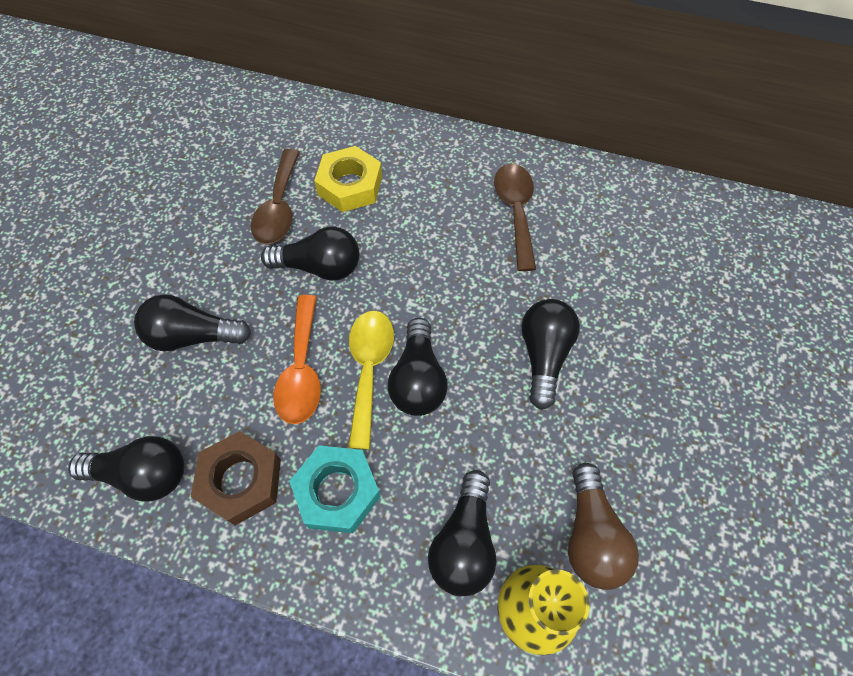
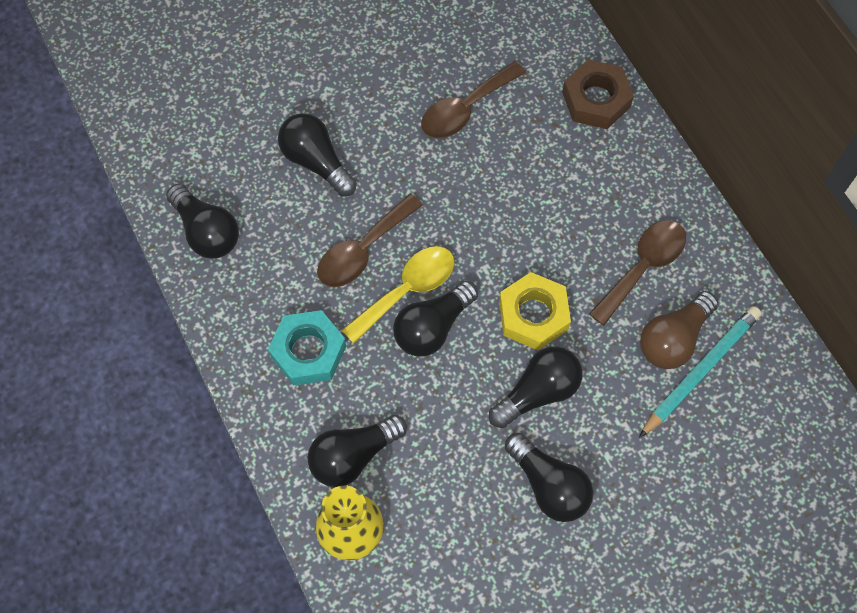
camera: 45 degrees right, 5 degrees up
brown nut [191,431,281,525] -> brown nut moved to [562,59,634,129]
black light bulb [261,227,359,281] -> black light bulb moved to [505,433,593,522]
orange spoon [273,295,321,424] -> brown spoon [317,194,423,287]
yellow nut [314,146,382,212] -> yellow nut moved to [499,272,571,350]
brown light bulb [568,463,639,590] -> brown light bulb moved to [640,291,718,369]
none -> turquoise pencil [639,306,762,438]

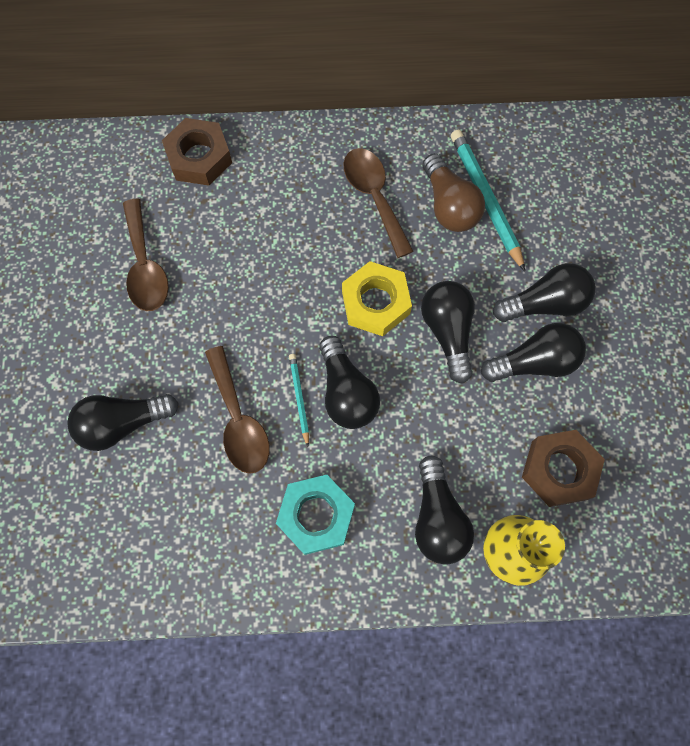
camera: 65 degrees left, 5 degrees up
black light bulb [166,184,239,259] -> black light bulb moved to [493,263,596,322]
yellow spoon [342,246,455,344] -> turquoise pencil [289,354,309,447]
none -> brown nut [522,430,605,507]

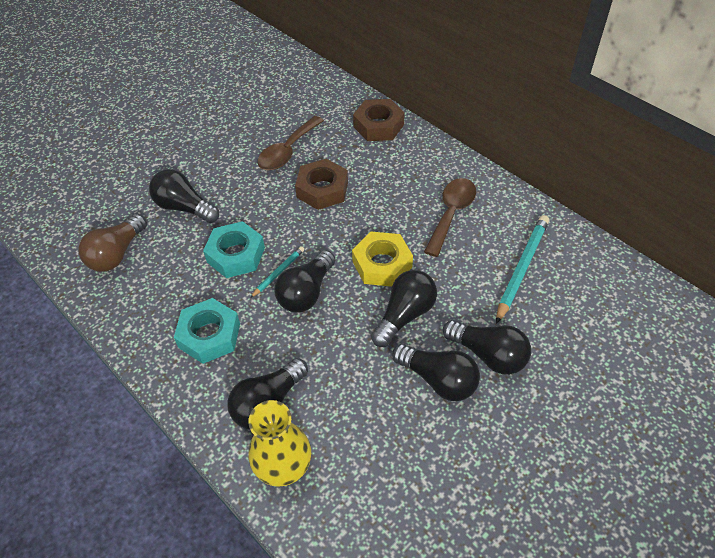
camera: 50 degrees right, 20 degrees down
brown spoon [205,346,270,474] -> turquoise nut [203,221,265,278]
brown light bulb [422,153,485,232] -> brown light bulb moved to [78,214,147,272]
brown nut [522,430,605,507] -> brown nut moved to [295,159,348,210]

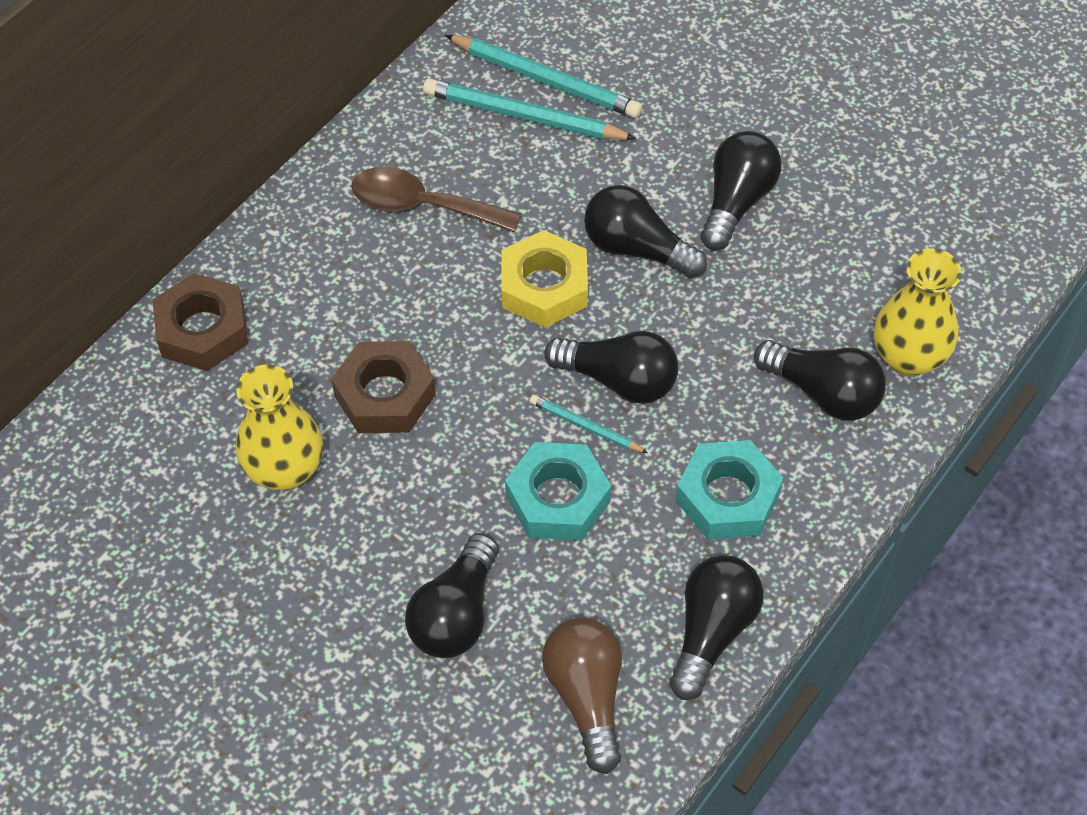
camera: 100 degrees left, 5 degrees up
brown light bulb [78,214,147,272] -> brown light bulb turned 120 degrees counterclockwise [542,618,622,774]
brown spoon [258,116,324,171] -> yellow vase [236,364,323,491]
black light bulb [443,320,531,375] -> black light bulb moved to [669,555,764,700]
none -> turquoise pencil [445,35,642,118]

